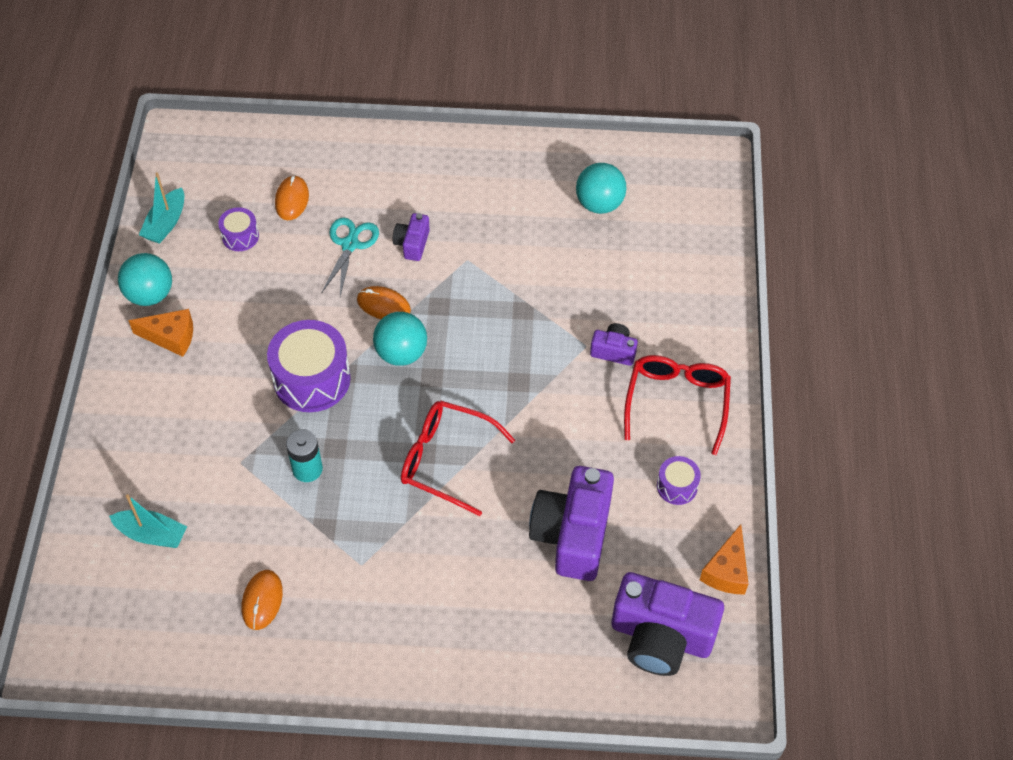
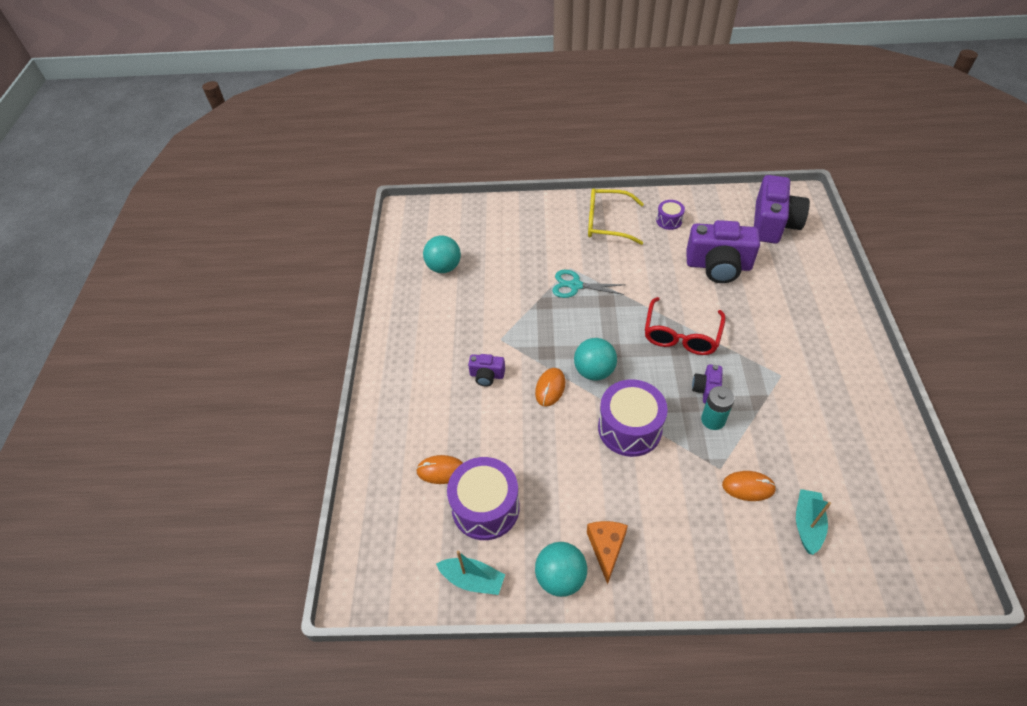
camera: 90 degrees left, 5 degrees down
purple drum [218,207,259,251] -> purple drum [447,457,520,540], size x1.96
orange mouse [242,570,283,630] -> orange mouse moved to [722,471,776,501]
turquoise scissors [321,218,379,296] -> turquoise scissors moved to [552,270,626,298]
purple camera [590,323,638,366] -> purple camera moved to [692,364,723,404]
red glasses [624,355,731,455] -> yellow glasses [588,188,644,245]
orange cheese [700,524,748,595] -> none

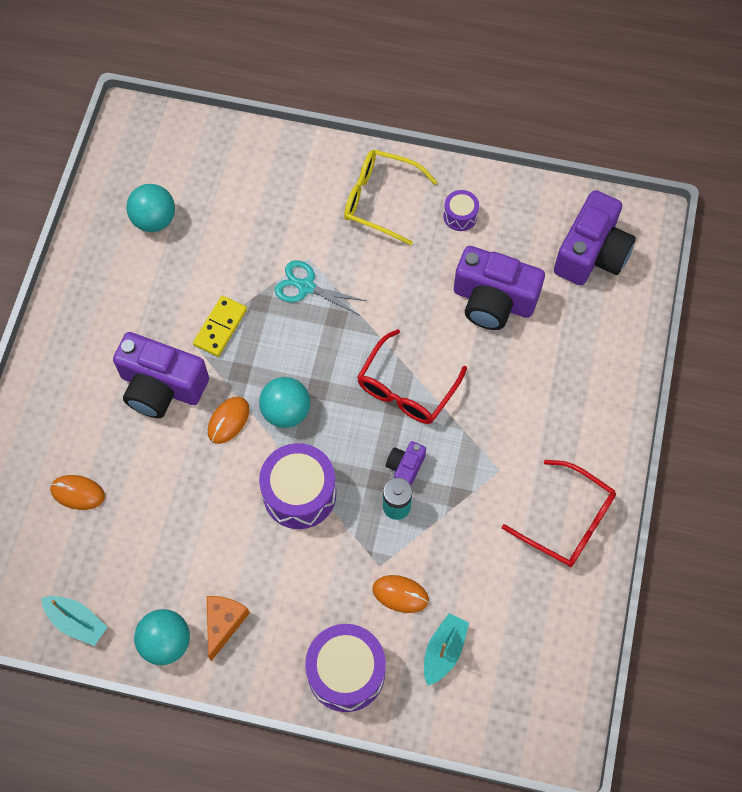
camera: 10 degrees right, 15 degrees up
purple drum [447,457,520,540] -> purple drum moved to [305,624,386,712]
purple camera [468,354,505,387] -> purple camera [113,332,209,418], size x2.07
none -> yellow domino [193,296,247,357]
none -> red glasses [502,460,616,567]

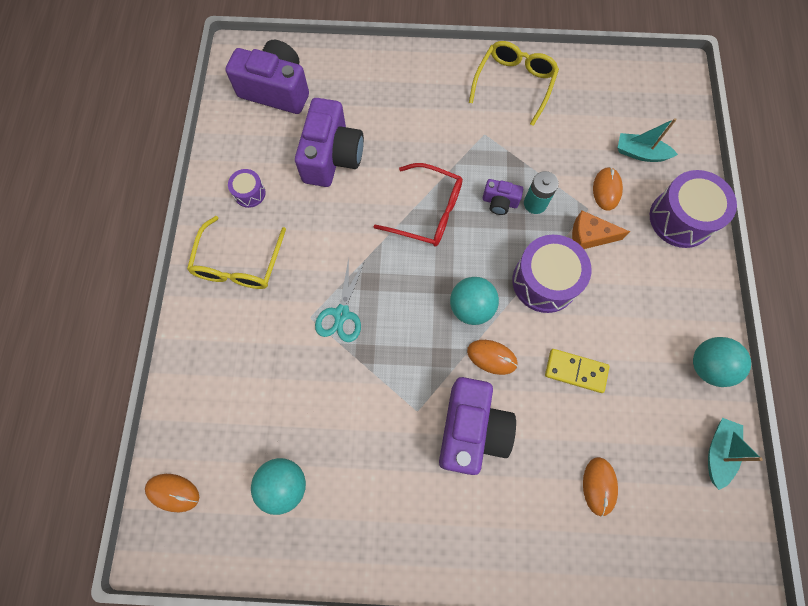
camera: 100 degrees left, 5 degrees up
yellow domino [193,296,247,357] -> yellow domino moved to [545,349,610,393]
orange cheese [207,596,250,661] -> orange cheese moved to [572,211,630,249]
red glasses [502,460,616,567] -> yellow glasses [469,41,559,126]
none -> orange mouse [145,474,199,512]

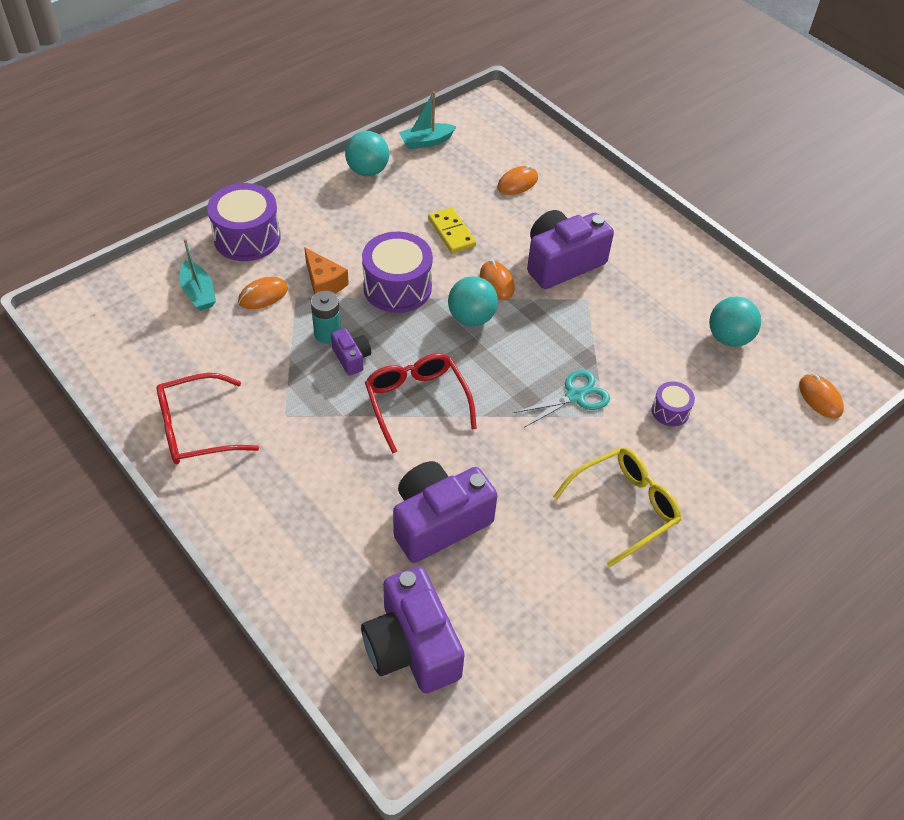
camera: 135 degrees left, 20 degrees down
purple drum [228,169,266,208] -> purple drum moved to [652,381,695,427]
yellow glasses [469,41,559,126] -> red glasses [157,373,259,464]

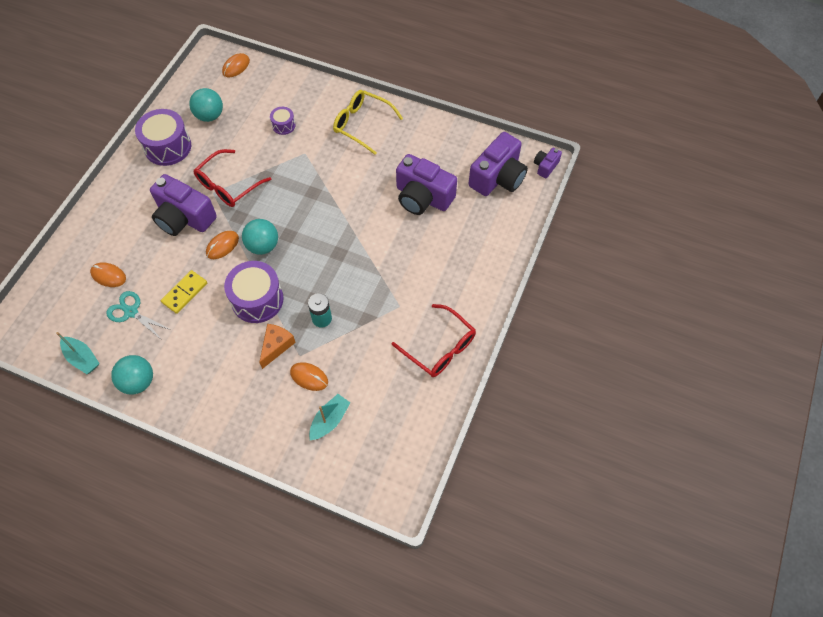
camera: 115 degrees left, 10 degrees up
purple drum [207,183,281,261] -> purple drum moved to [135,109,191,166]
purple camera [331,328,371,376] -> purple camera moved to [534,147,562,178]
red glasses [365,353,477,454] -> red glasses moved to [193,149,272,207]
turquoise scissors [514,370,610,428] -> turquoise scissors moved to [106,291,171,340]

